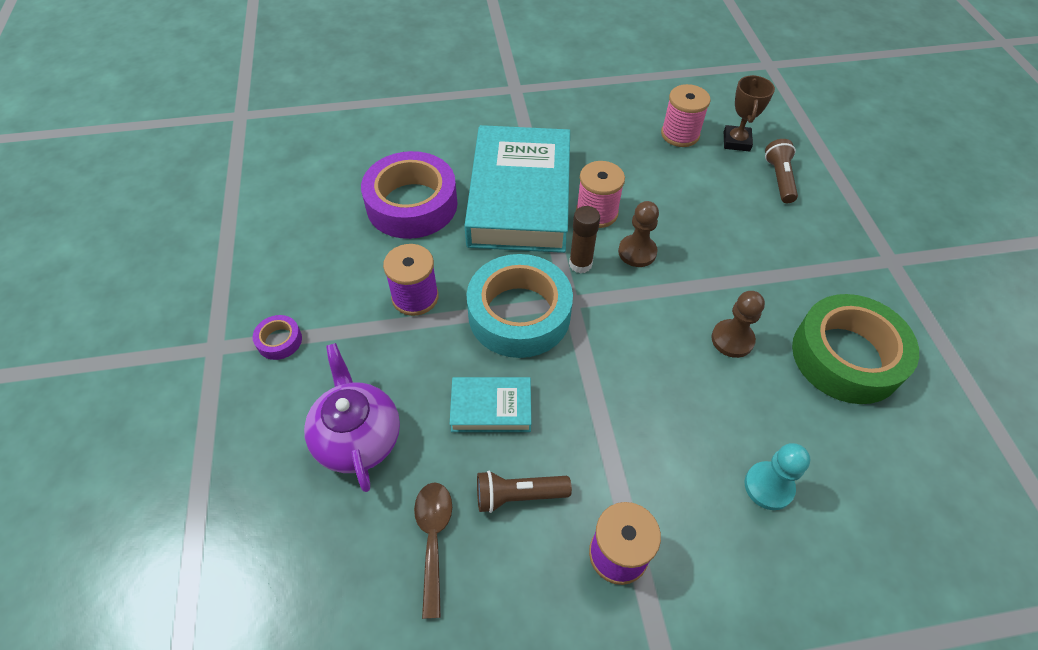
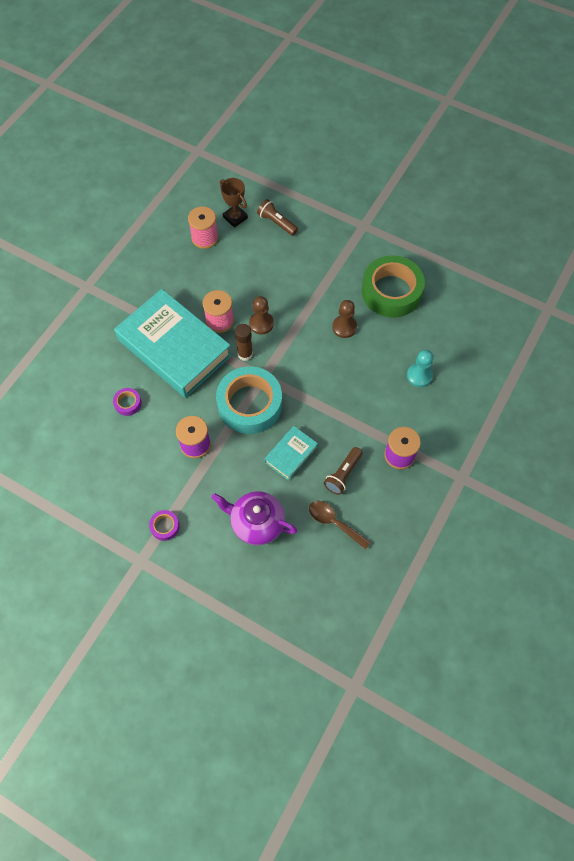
camera: 50 degrees left, 10 degrees up
purple tape [361,151,458,239] -> purple tape [113,388,142,416], size x0.42

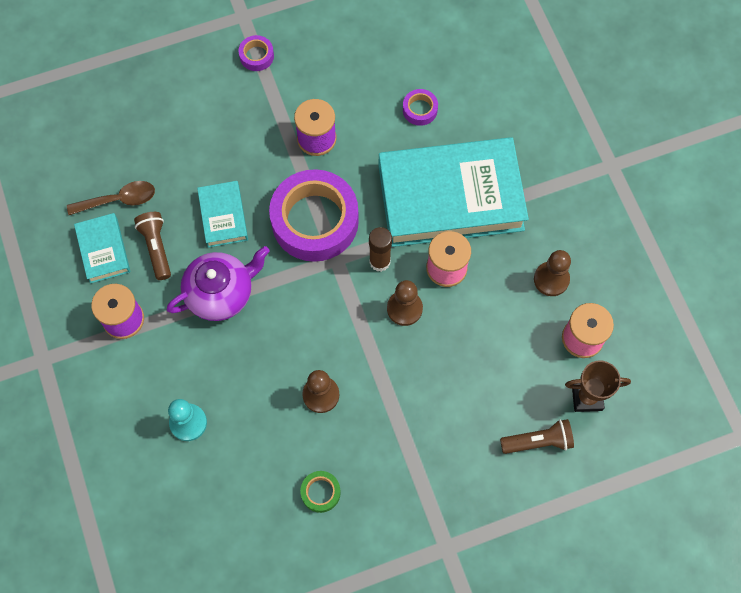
camera: 130 degrees right, 5 degrees up
purple teapot [211,491,297,545] -> purple teapot moved to [167,246,270,321]
turquoise tape [216,366,282,434] -> purple tape [269,169,359,262]
green tape [362,256,425,317] -> green tape [300,471,341,513], size x0.42
none -> turquoise book [74,213,130,284]
none -> brown pawn [534,250,571,296]

